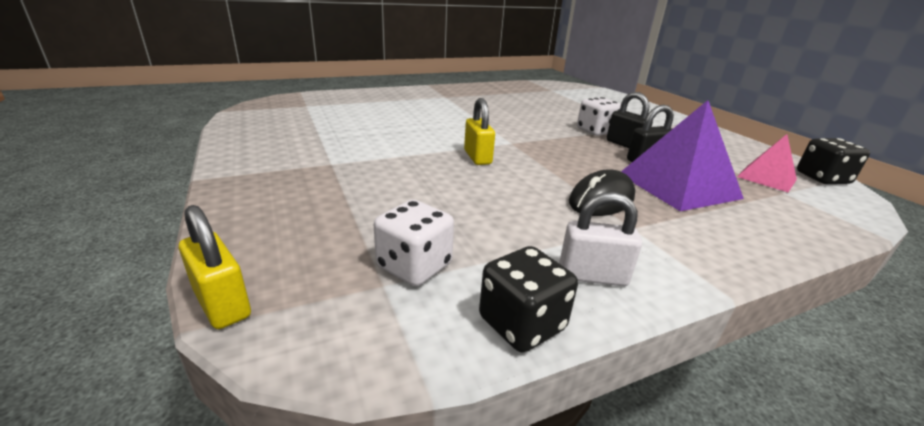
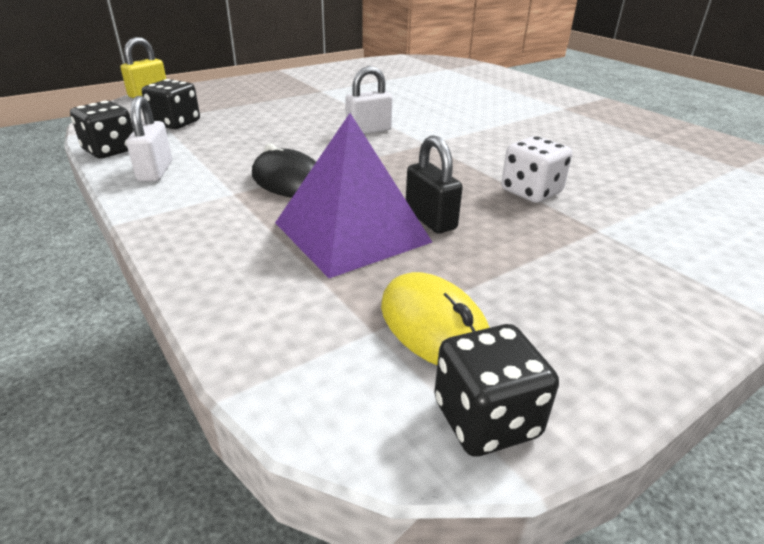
camera: 80 degrees right, 5 degrees up
white dice [374,200,454,286] -> black dice [142,79,200,129]
yellow padlock [464,98,495,165] -> white padlock [345,66,392,134]
black padlock [607,92,653,148] -> none
pink pyramid [737,134,797,192] -> yellow mouse [381,272,490,365]

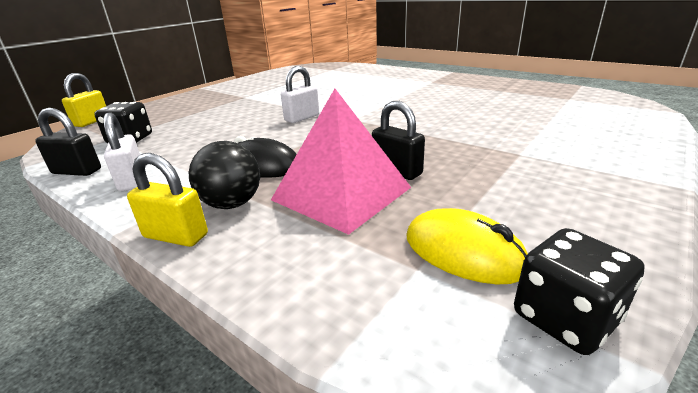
camera: 15 degrees left, 5 degrees down
black dice [70,100,134,158] -> black padlock [35,108,101,176]
purple pyramid [275,113,432,278] -> pink pyramid [271,89,411,235]
white dice [501,136,572,203] -> none
none -> yellow padlock [127,153,208,247]
none -> black ball [189,141,260,209]

